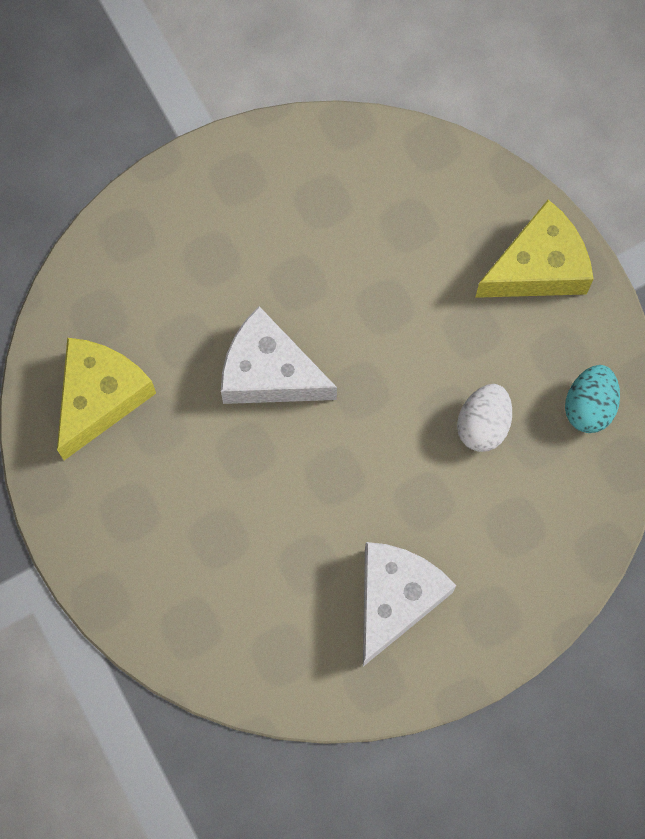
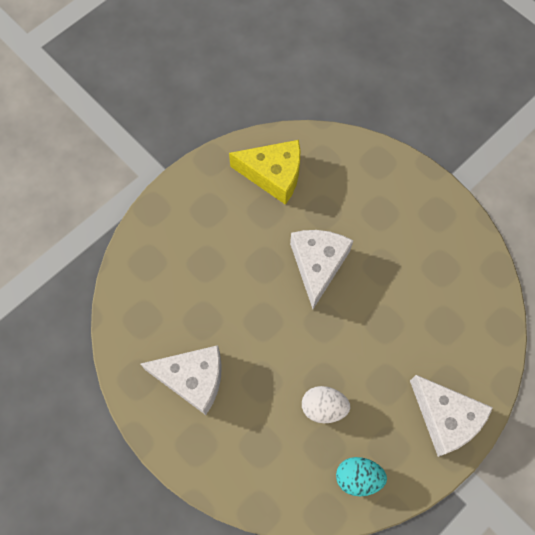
camera: 75 degrees right, 5 degrees down
yellow cheese [475,200,594,298] -> white cheese [410,375,493,457]

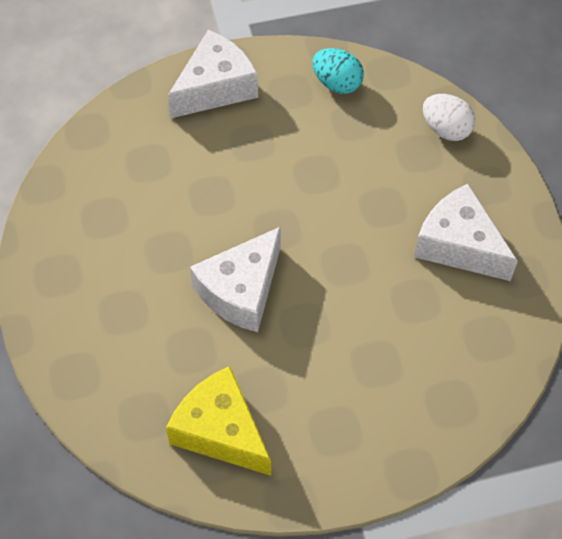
camera: 150 degrees left, 10 degrees down
white egg [302,386,350,423] -> white egg moved to [423,94,476,141]
white cheese [410,375,493,457] -> white cheese turned 60 degrees clockwise [168,30,258,118]

